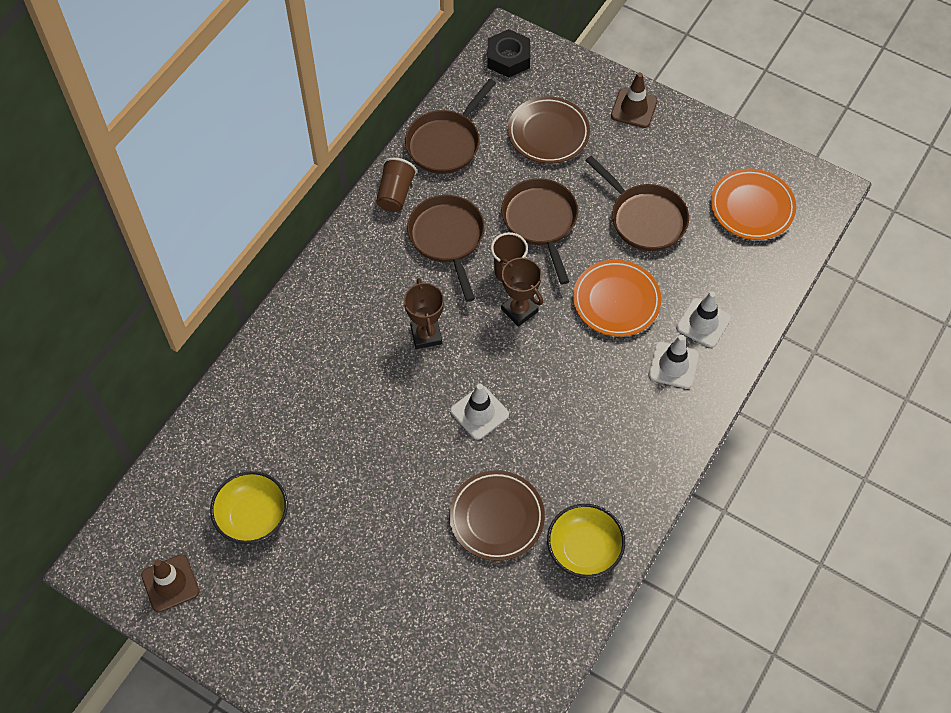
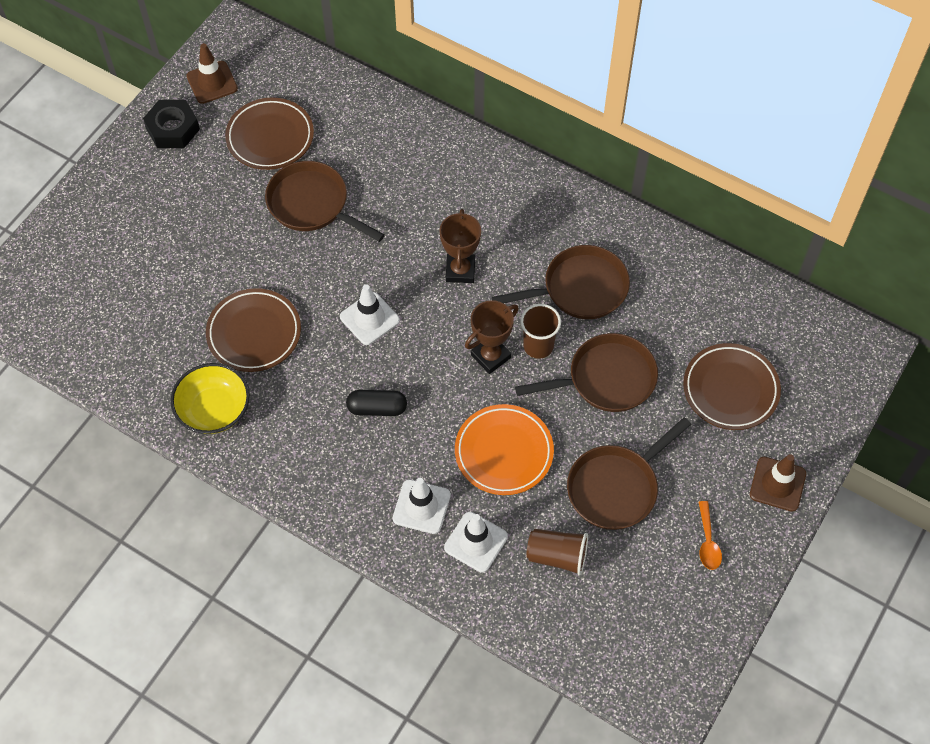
camera: 90 degrees right, 0 degrees up
yellow bowl [210,471,288,544] -> brown plate [225,98,314,170]
brown cup [376,158,417,212] -> brown cup moved to [526,529,588,576]
brown trophy [404,278,444,349] -> brown trophy turned 75 degrees counterclockwise [440,209,481,283]
brown pan [405,79,496,174] -> brown pan moved to [265,161,385,242]
black nut [488,29,530,78] -> black nut moved to [143,100,200,148]
orange plate [711,169,796,240] -> none
none -> black capsule [346,390,407,416]
none -> orange spoon [699,501,722,570]

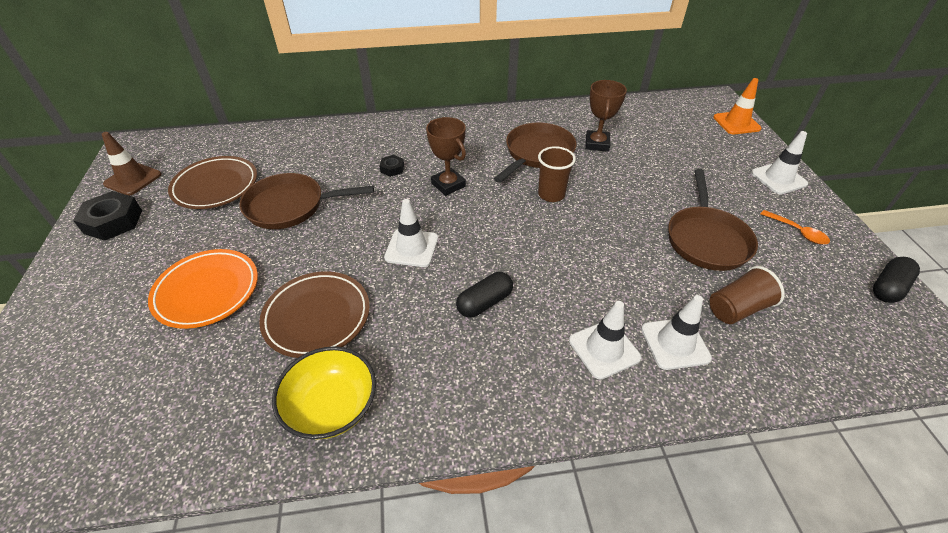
camera: 40 degrees left, 15 degrees down
orange plate [455,404,554,495] -> orange plate moved to [148,249,258,329]
brown trophy [465,300,519,374] -> brown trophy moved to [585,80,627,152]
brown pan [515,333,658,412] -> none
brown plate [683,343,781,430] -> none
brown traffic cone [750,454,806,512] -> white traffic cone [751,131,808,194]
none -> black nut [379,155,404,177]
none -> orange traffic cone [713,78,762,135]
none -> black capsule [873,257,920,303]

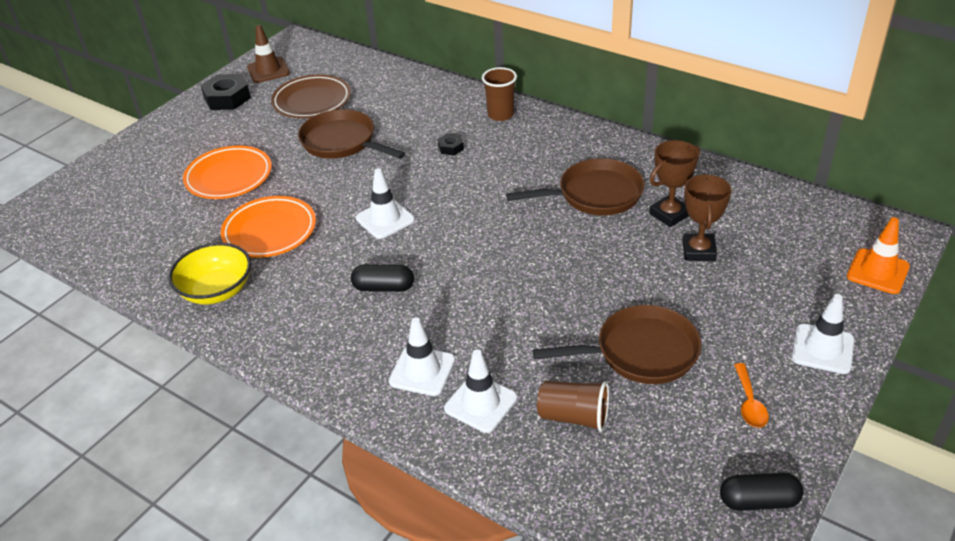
camera: 45 degrees right, 5 degrees down
brown plate [259,271,370,358] -> orange plate [221,196,316,258]
brown trophy [426,117,466,196] -> brown trophy moved to [683,174,731,261]
brown cup [538,146,576,202] -> brown cup moved to [482,67,517,121]
brown pan [668,169,758,271] -> brown pan turned 150 degrees counterclockwise [533,305,702,384]

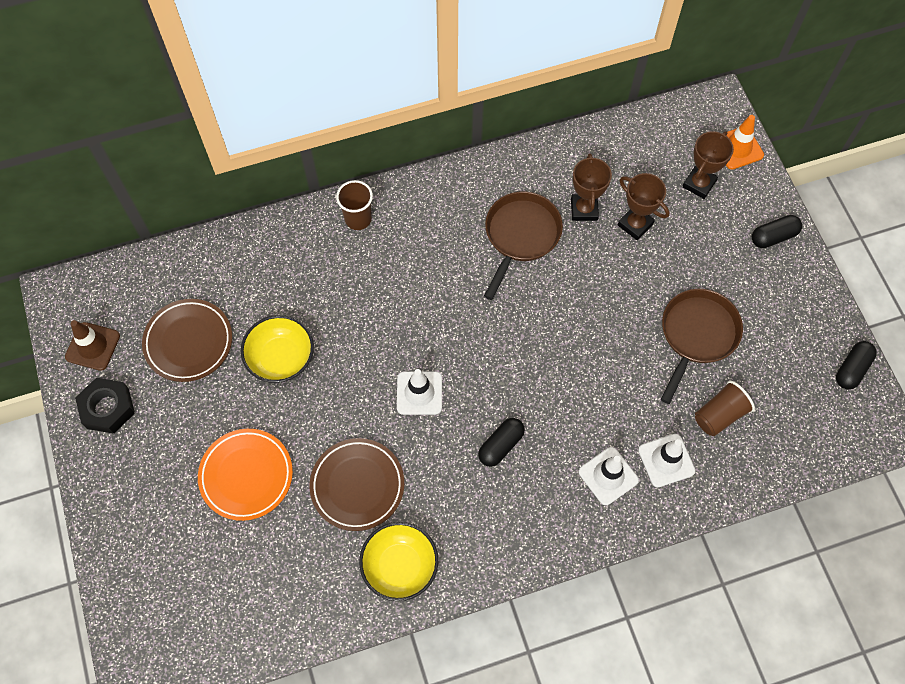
camera: 55 degrees left, 25 degrees up
orange plate [221,196,316,258] -> brown plate [310,438,404,531]
brown pan [298,109,405,159] -> yellow bowl [241,315,314,383]
black nut [437,133,464,155] -> none
orange spoon [734,363,769,428] -> none
white traffic cone [792,294,854,374] -> black capsule [752,215,802,248]
none -> brown trophy [682,131,734,199]

